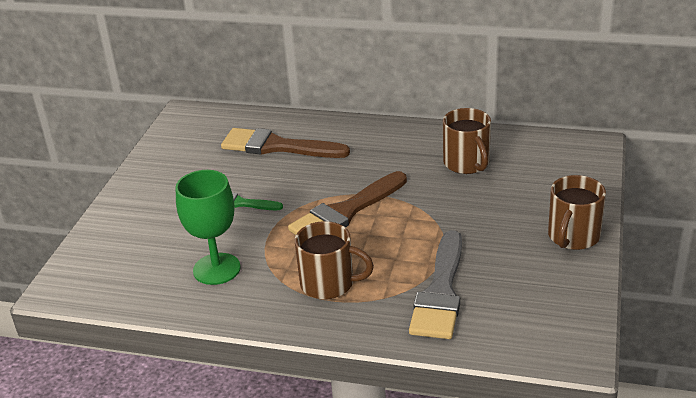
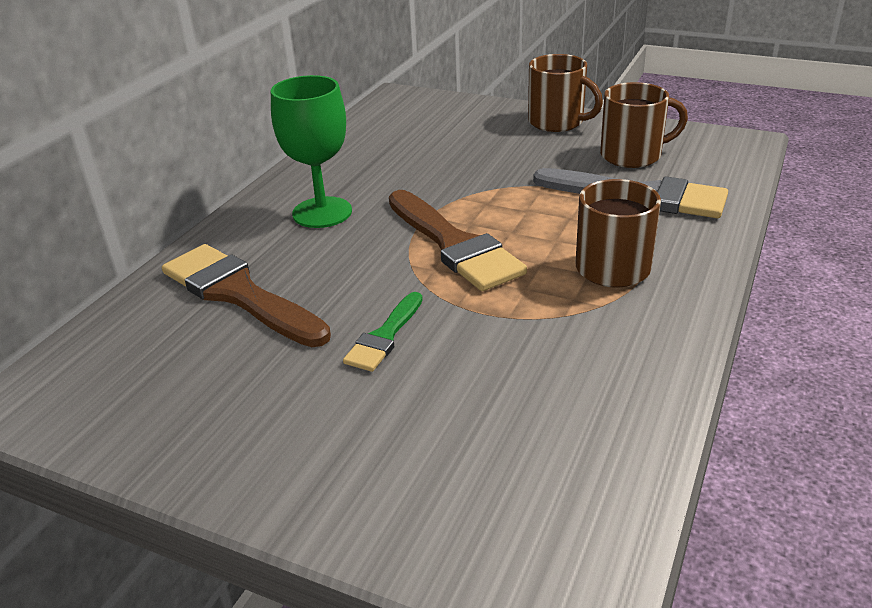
camera: 80 degrees left, 0 degrees up
green goblet [175,170,241,285] -> green goblet moved to [271,75,352,228]
brown brush [221,128,350,158] -> brown brush turned 105 degrees clockwise [162,244,331,347]
brown mug [443,108,491,174] -> brown mug moved to [600,82,688,168]

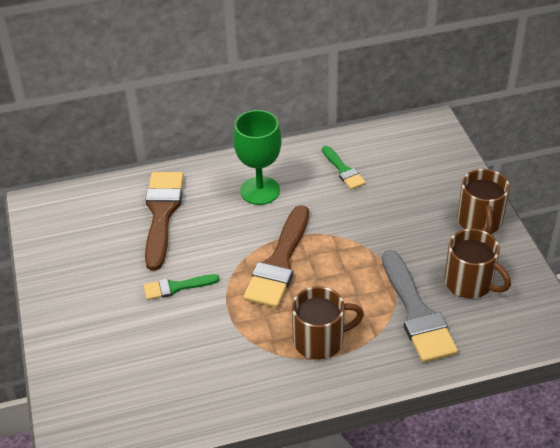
camera: 50 degrees right, 10 degrees up
none -> green brush [322,146,366,190]

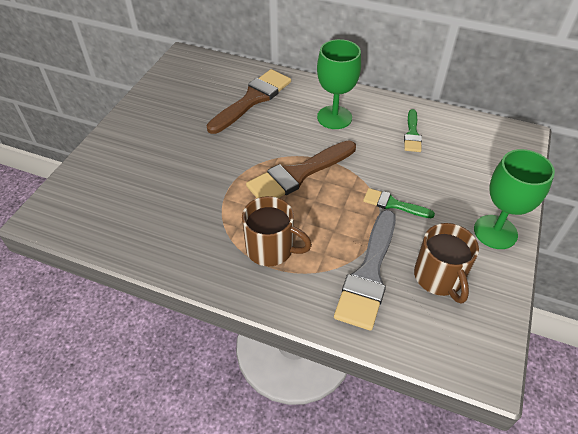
camera: 35 degrees right, 5 degrees up
green brush [144,274,220,300] -> green brush moved to [363,188,435,218]
brown mug [458,169,510,234] -> green goblet [474,149,555,249]

